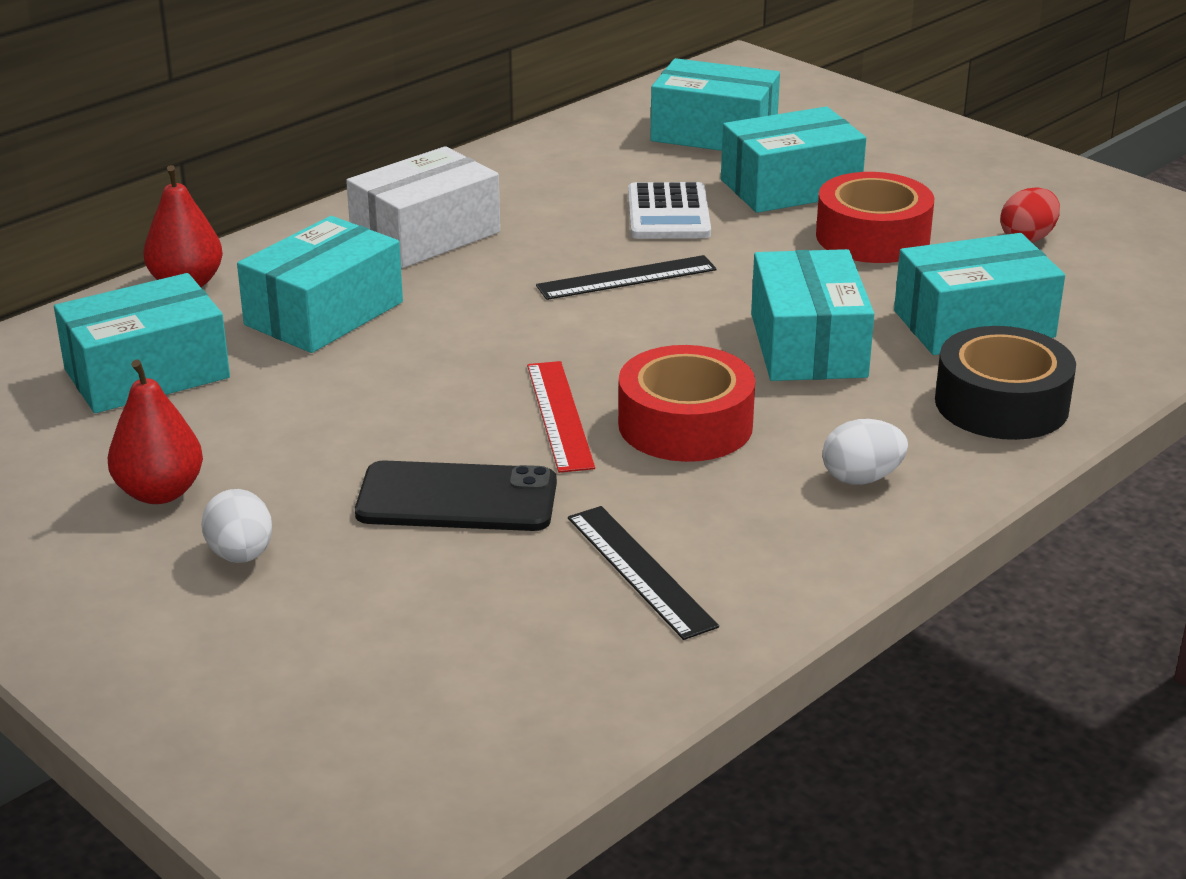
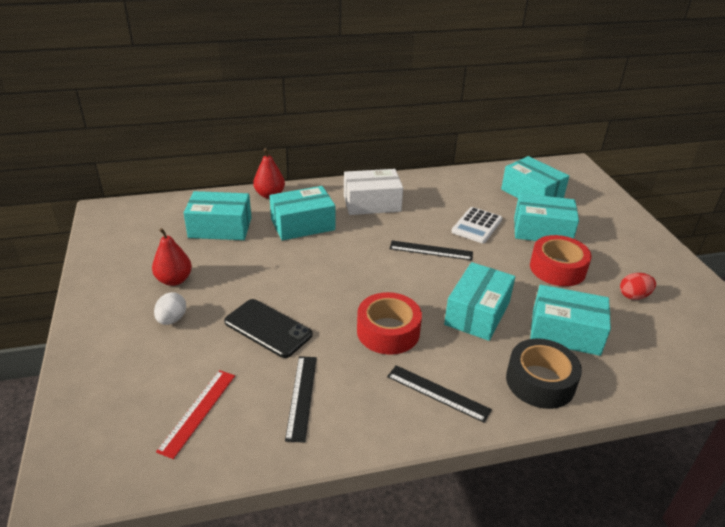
camera: 30 degrees right, 5 degrees up
red ruler [527,361,595,473] -> red ruler moved to [156,370,235,459]
white egg [822,419,908,485] -> black ruler [387,365,492,423]

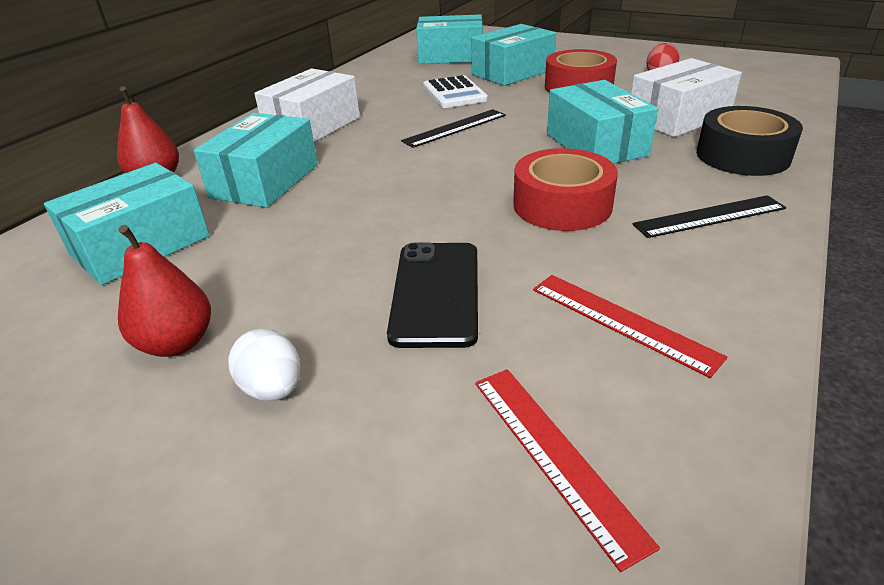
camera: 45 degrees left, 0 degrees up
black phone [224,299,313,358] -> black phone turned 75 degrees counterclockwise [387,242,478,348]
black ruler [285,356,317,443] -> red ruler [533,275,728,378]
turquoise box [530,285,611,356] -> white box [631,58,742,137]

